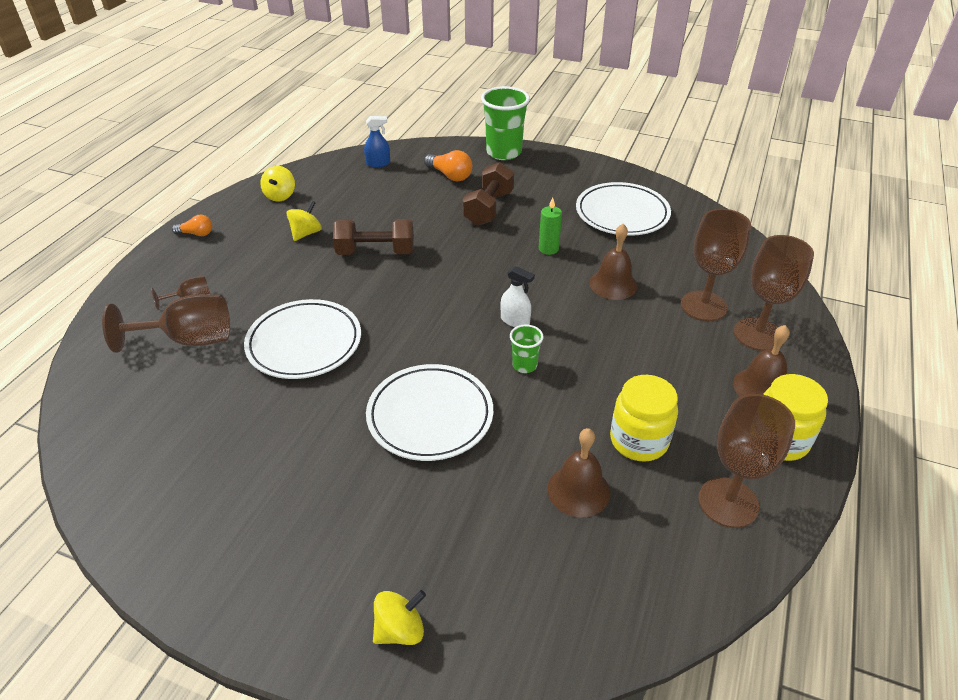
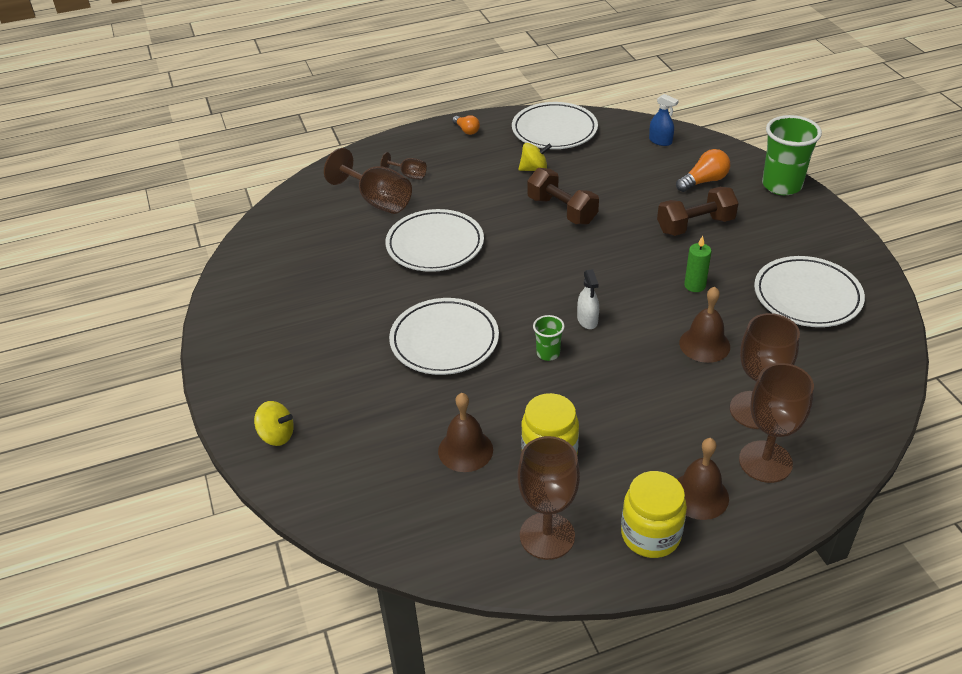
camera: 50 degrees right, 0 degrees up
yellow spinning top [260,166,295,202] -> white plate [512,102,598,149]
orange light bulb [424,150,472,181] -> orange light bulb turned 120 degrees counterclockwise [676,149,730,192]

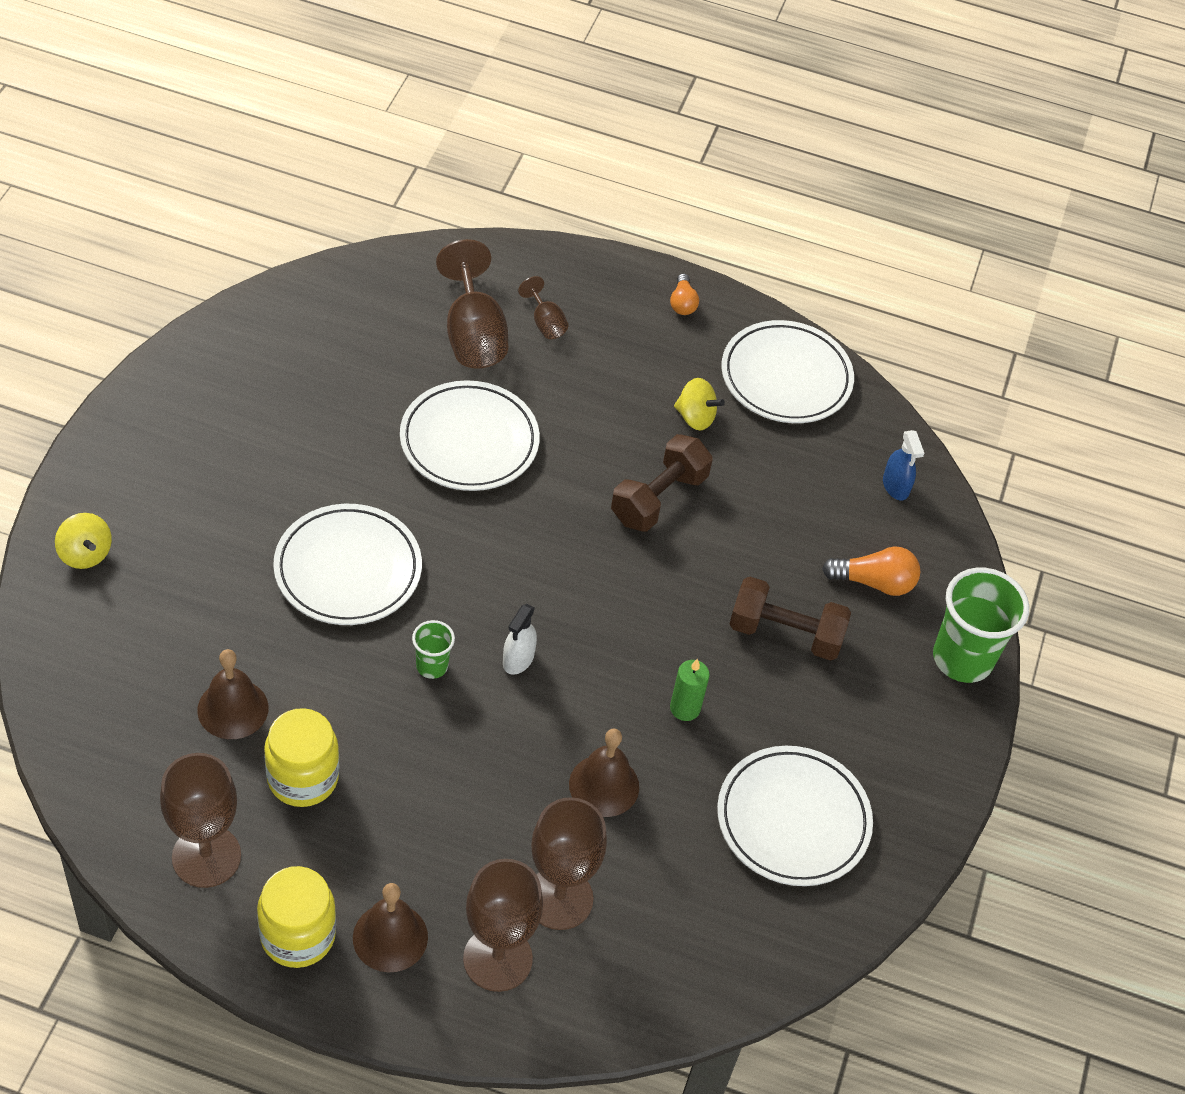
camera: 30 degrees right, 10 degrees up
brown dumbbell [527,168,599,225] -> brown dumbbell turned 45 degrees clockwise [611,434,713,532]

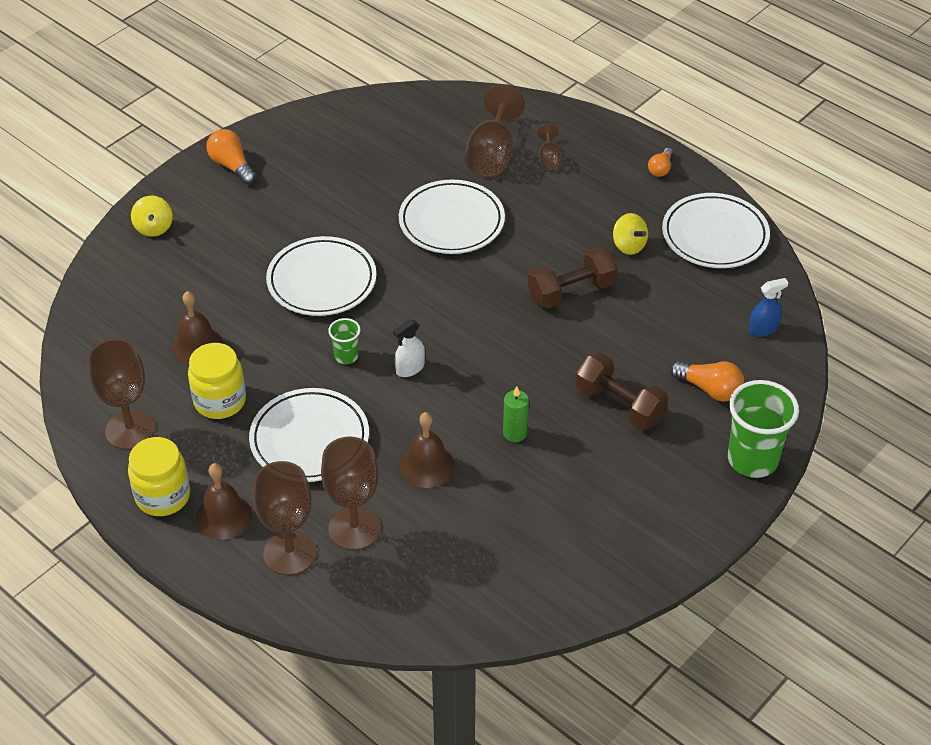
camera: 30 degrees right, 5 degrees down
white plate [717,746,873,886] -> white plate moved to [249,388,369,482]
blue spray bottle [883,430,924,500] -> blue spray bottle turned 120 degrees counterclockwise [749,278,789,337]
none -> orange light bulb [206,129,256,185]

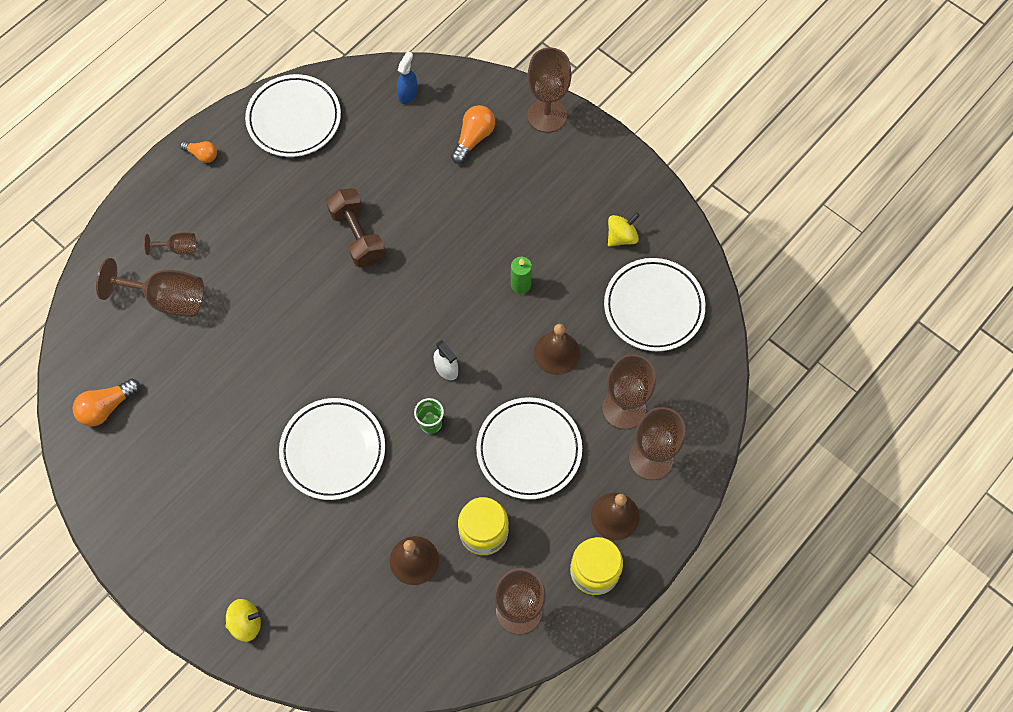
camera: 90 degrees left, 20 degrees up
orange light bulb [206,129,256,185] -> orange light bulb moved to [72,379,140,426]
white plate [399,180,505,254] -> white plate moved to [604,258,706,351]
brown dumbbell [575,353,668,430] -> none
yellow spinning top [613,213,648,255] -> yellow spinning top moved to [608,212,640,247]
green cup [728,380,799,478] -> brown goblet [527,47,571,133]
blue spray bottle [749,278,789,337] -> blue spray bottle turned 45 degrees clockwise [397,51,418,104]

